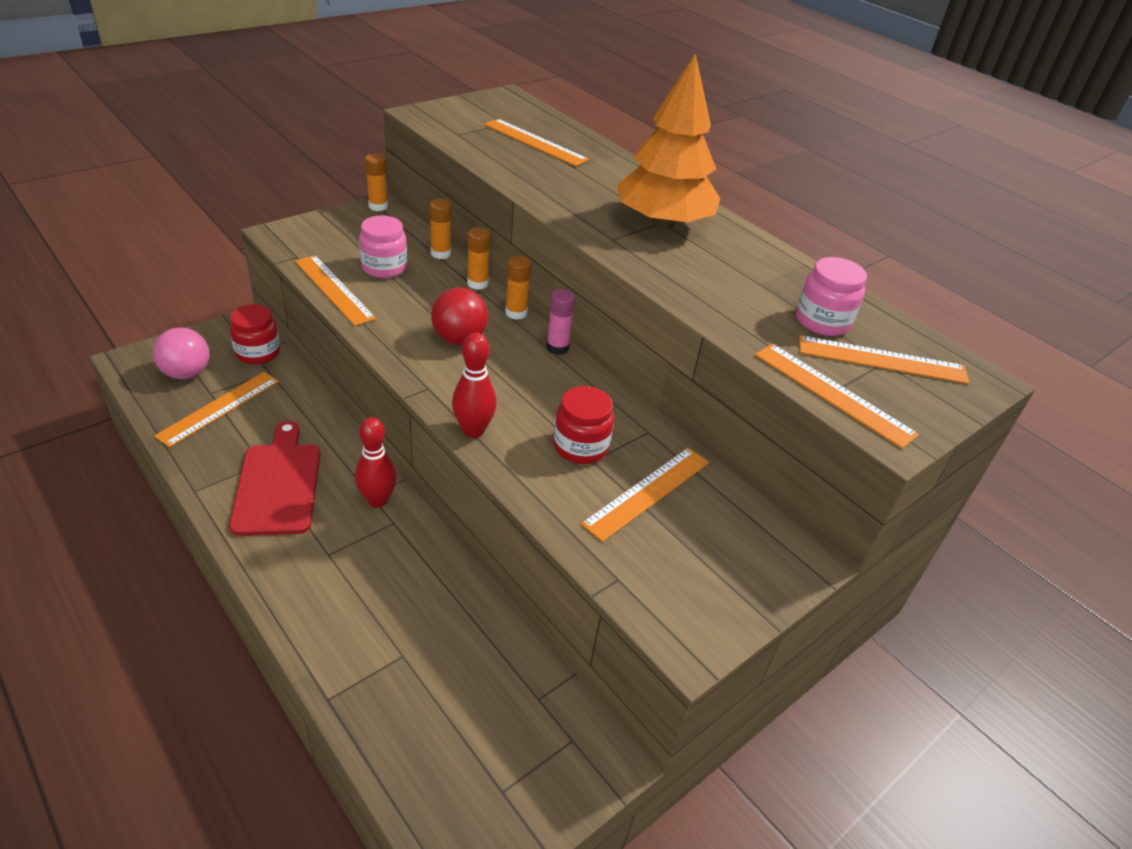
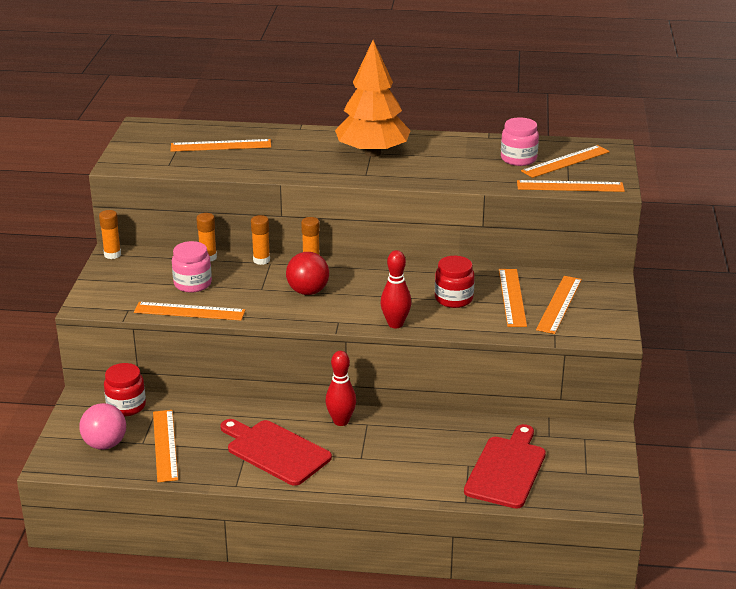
camera: 40 degrees left, 10 degrees down
pink glue stick [546,289,576,355] -> none
none -> red cutting board [464,424,546,509]
none -> orange ruler [536,276,582,334]

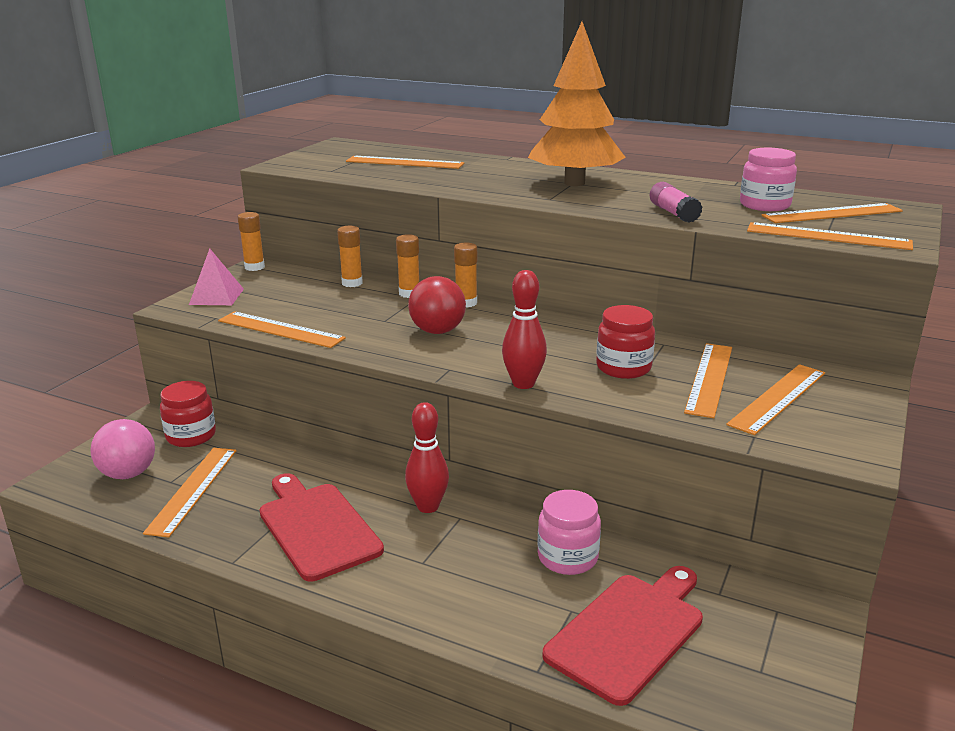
camera: 20 degrees right, 5 degrees down
pink jar [172,241,212,293] -> pink jar moved to [537,490,601,575]
none -> pink pyramid [189,249,244,305]
none -> pink glue stick [650,182,702,223]

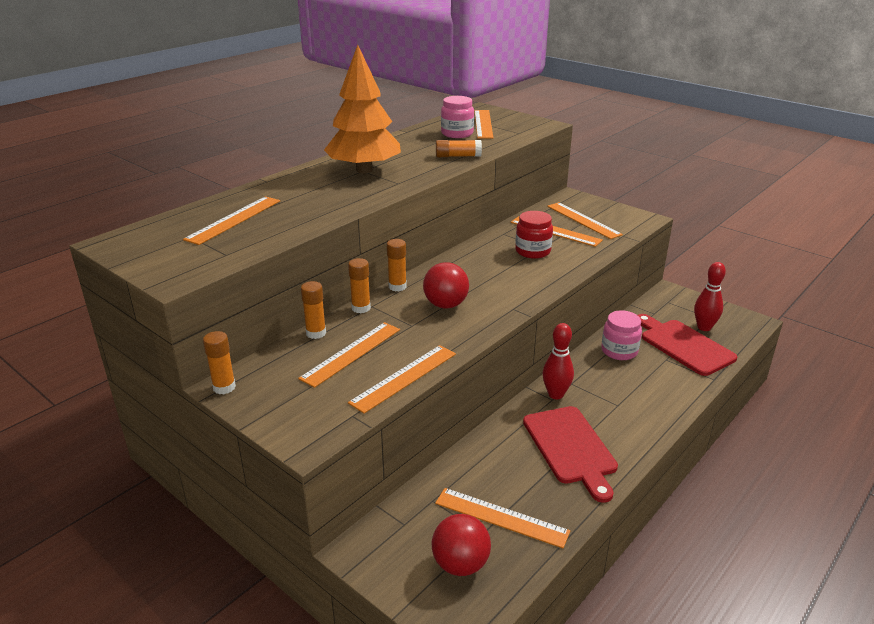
camera: 75 degrees left, 5 degrees up
pink ball [90,419,155,479] -> red ball [432,514,491,576]
red jar [160,381,216,447] -> none
pink pyramid [189,249,244,305] -> none
red cutting board [260,473,384,581] -> red cutting board turned 90 degrees counterclockwise [523,406,618,503]
red bowling pin [502,270,547,389] -> red bowling pin moved to [694,262,726,331]
pink glue stick [650,182,702,223] -> orange glue stick [436,140,482,157]
orange ruler [747,222,913,250] -> orange ruler moved to [298,322,400,388]

